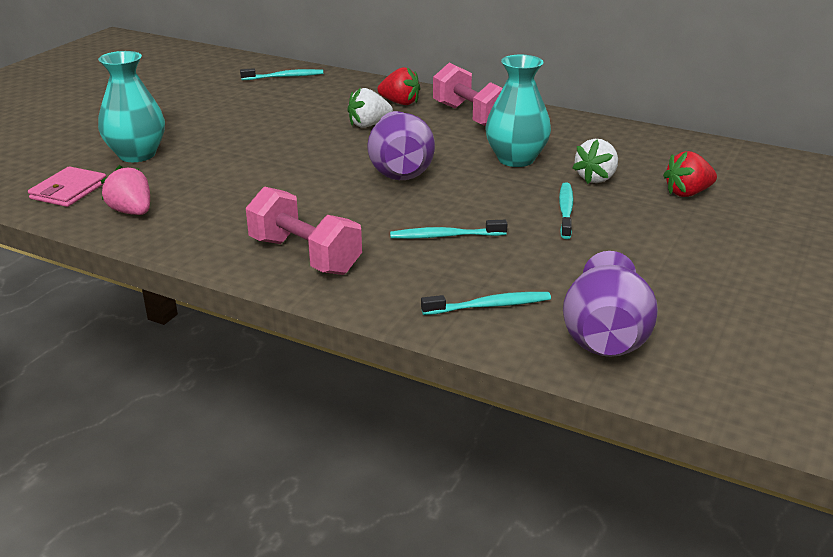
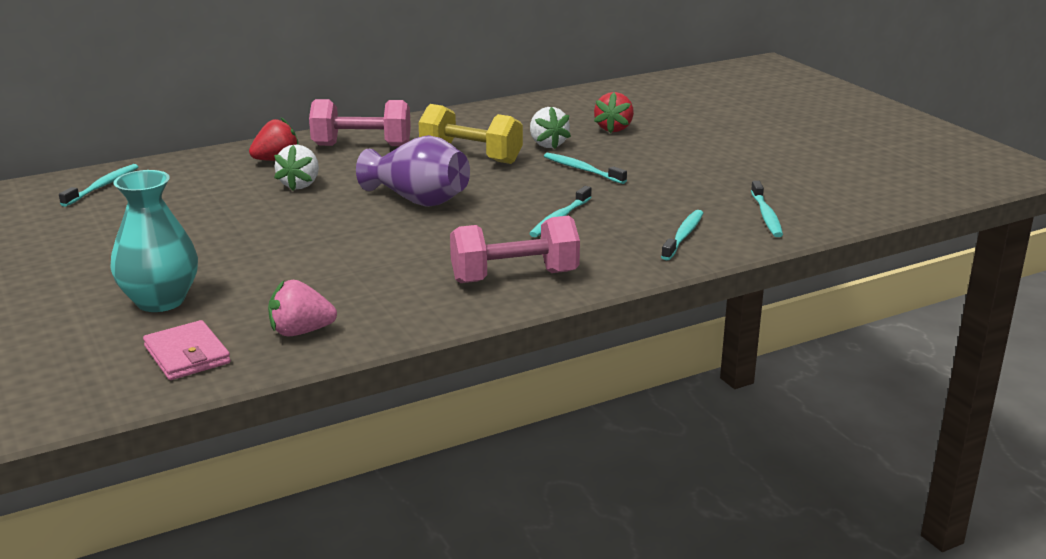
camera: 55 degrees left, 5 degrees down
turquoise vase [485,54,551,167] -> yellow dumbbell [418,104,523,164]
purple vase [563,251,658,357] -> turquoise toothbrush [751,181,783,237]

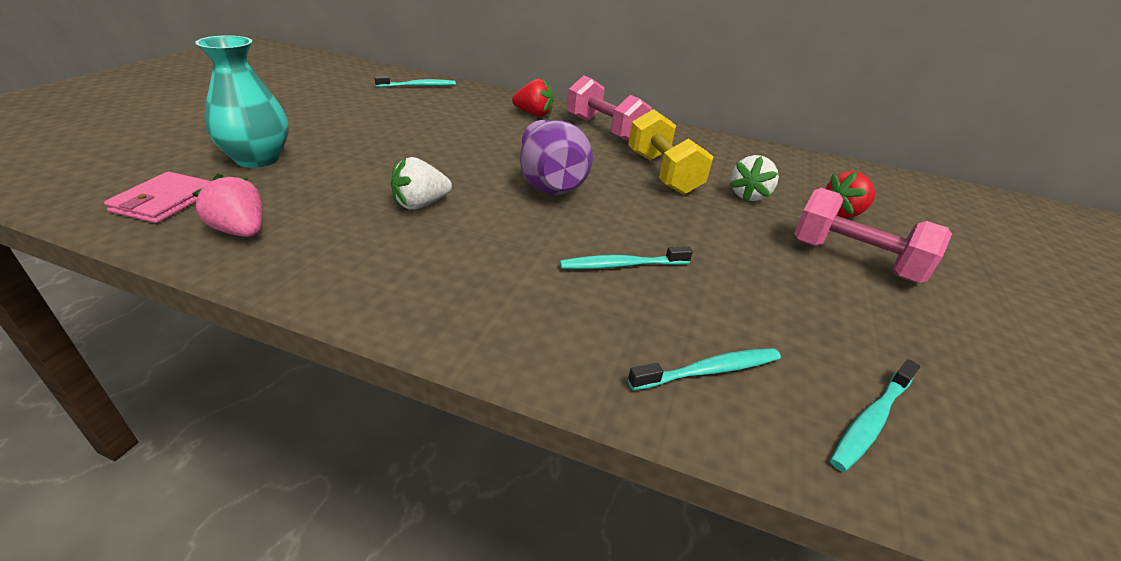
camera: 45 degrees right, 10 degrees up
white strawberry [274,144,319,191] -> white strawberry moved to [391,157,452,210]
pink dumbbell [450,216,580,283] -> pink dumbbell moved to [794,188,952,283]
turquoise toothbrush [544,152,627,184] -> none

